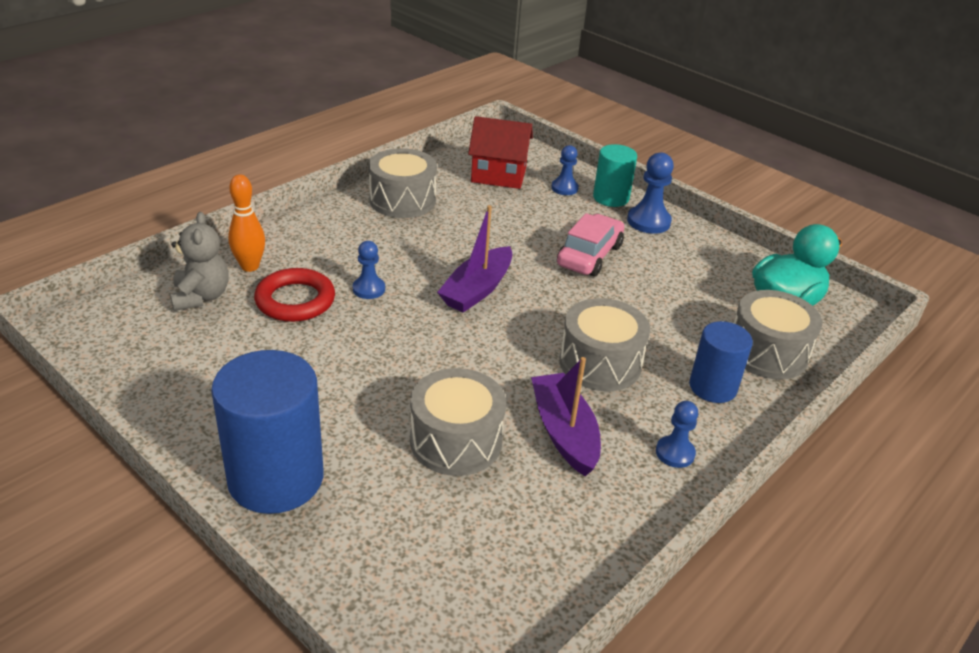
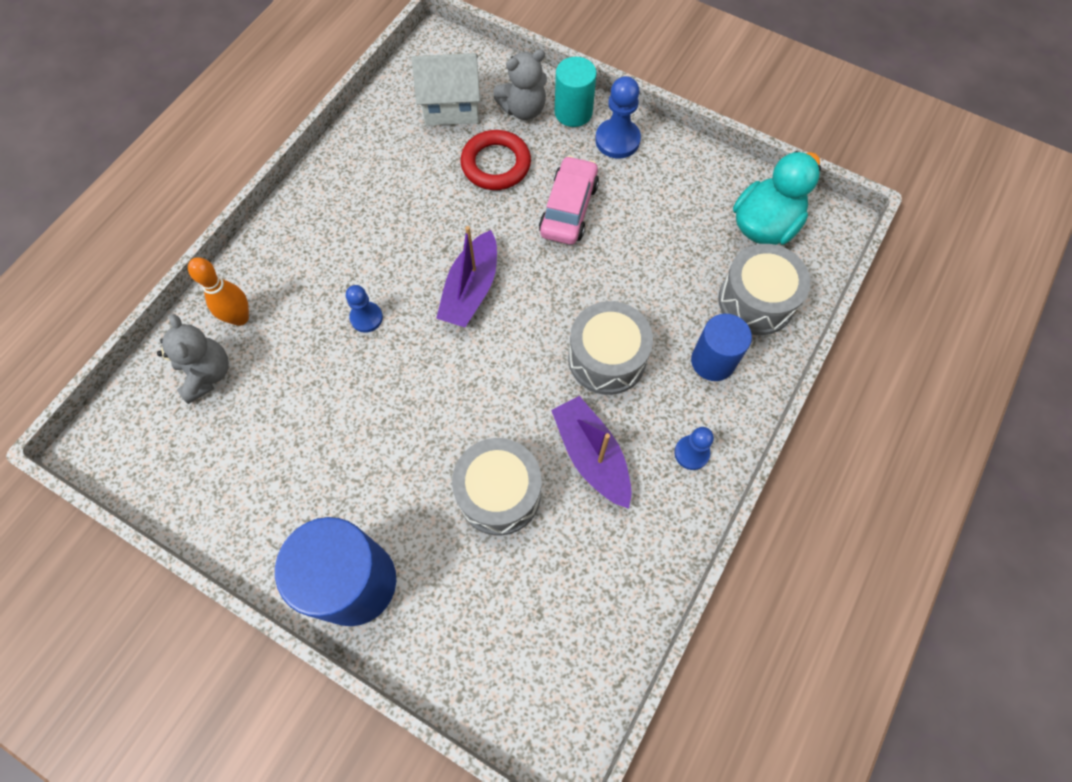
camera: 10 degrees left, 30 degrees up
red ring [254,268,335,322] -> red ring moved to [461,130,531,190]
grey drum [369,148,437,218] -> none
red house [468,116,533,189] -> white house [412,53,480,126]
blue pawn [551,145,579,195] -> grey teddy bear [493,49,547,120]

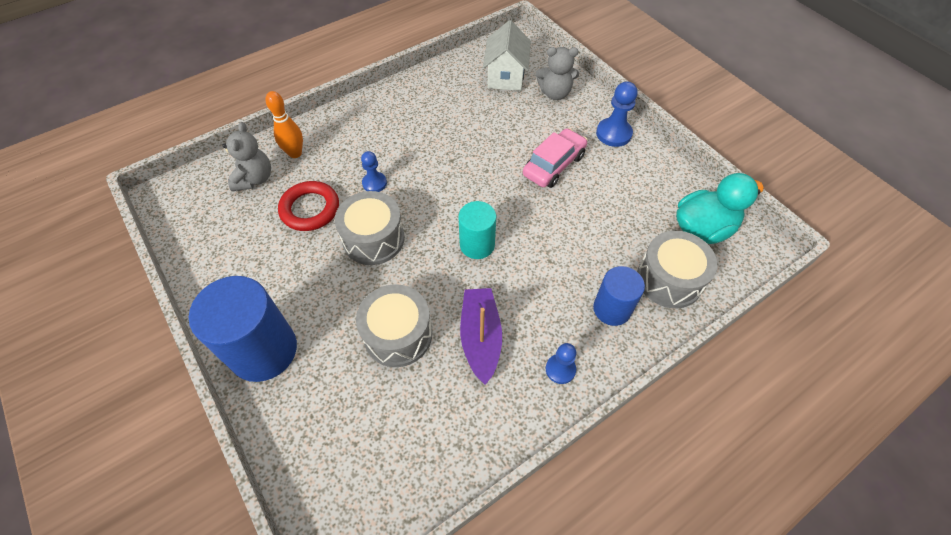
camera: 25 degrees right, 10 degrees down
white house [412,53,480,126] -> white house turned 75 degrees clockwise [483,20,531,91]
purple boat [436,226,497,327] -> none
red ring [461,130,531,190] -> red ring moved to [278,181,339,231]
turquoise cylinder [554,57,597,127] -> turquoise cylinder moved to [458,201,496,259]
grey drum [568,301,653,395] -> grey drum moved to [335,191,405,265]

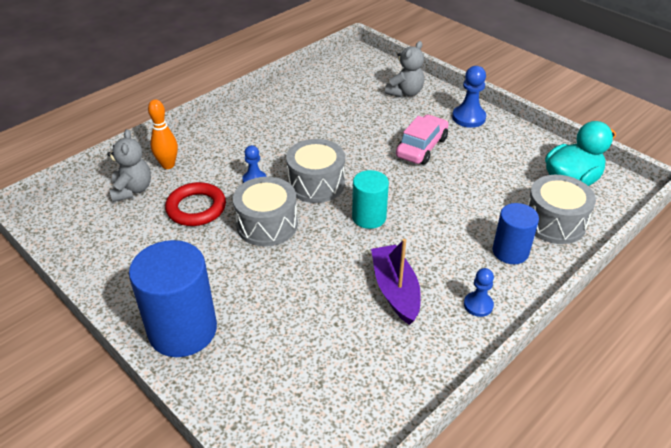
camera: 10 degrees left, 15 degrees down
grey drum [356,284,432,367] -> grey drum moved to [286,139,345,203]
white house [483,20,531,91] -> none
grey teddy bear [536,47,579,100] -> grey teddy bear turned 45 degrees counterclockwise [385,41,424,97]

